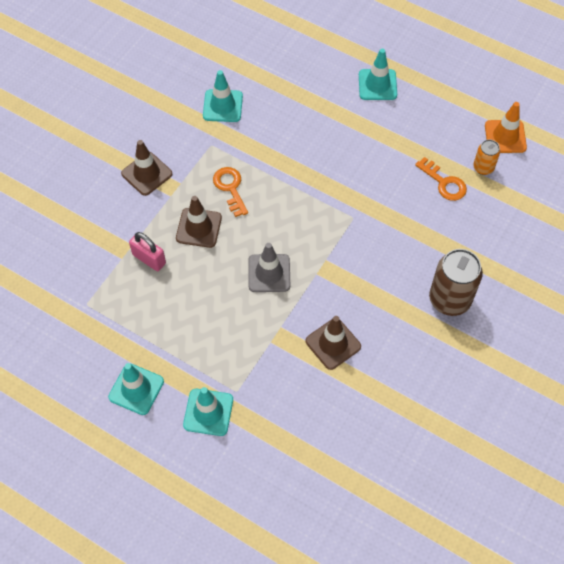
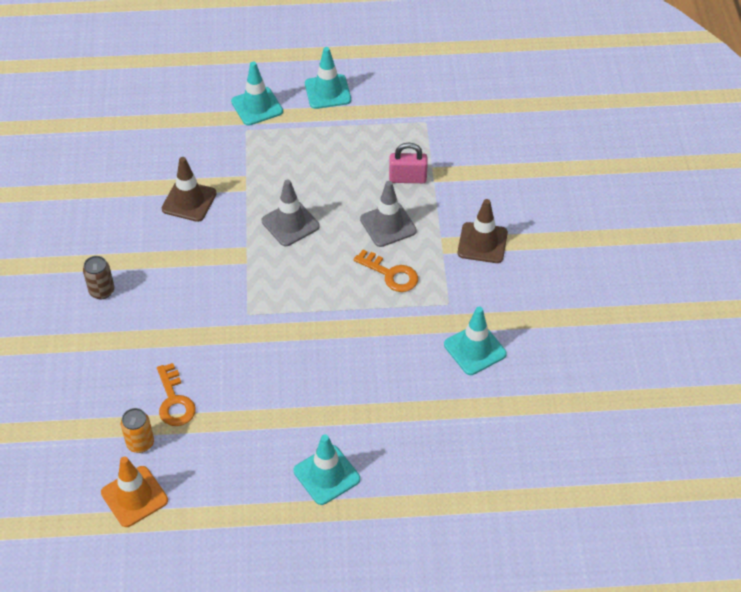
camera: 145 degrees right, 10 degrees down
brown traffic cone [176,196,222,248] -> grey traffic cone [360,181,417,247]
orange key [415,157,467,201] -> orange key turned 120 degrees counterclockwise [157,363,196,426]
brown can [429,249,483,316] -> brown can [83,256,114,299], size x0.54

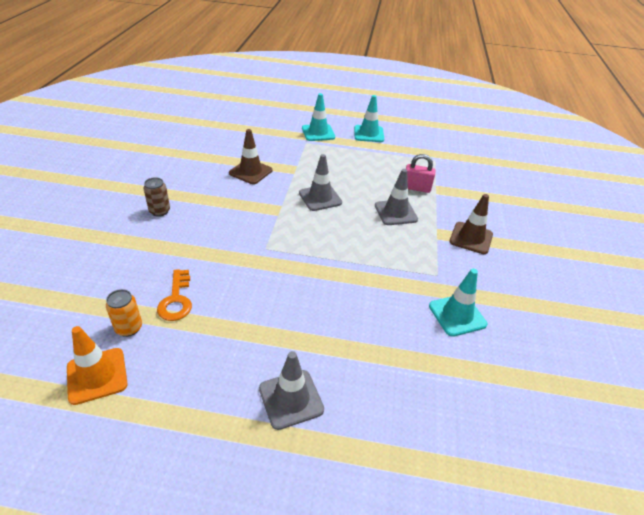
camera: 10 degrees right, 10 degrees down
turquoise traffic cone [294,434,360,505] -> grey traffic cone [259,351,324,430]
orange key [354,250,418,292] -> none

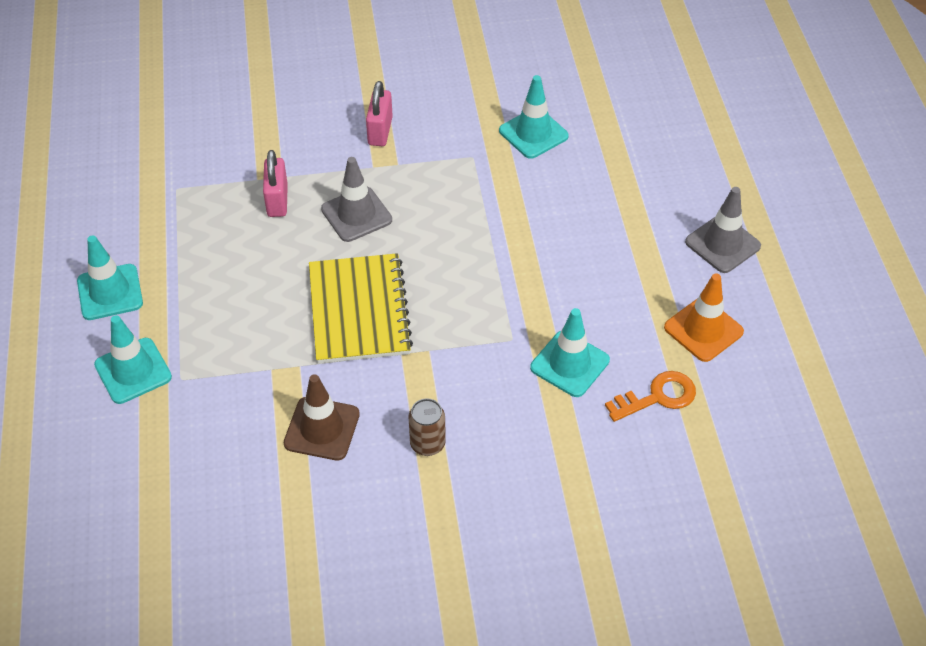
camera: 105 degrees left, 10 degrees up
orange traffic cone [67,326,128,405] -> orange traffic cone moved to [664,273,744,362]
orange can [106,289,142,337] -> none
brown can [144,177,170,217] -> brown can moved to [408,398,446,456]
grey traffic cone [299,154,342,211] -> yellow notebook [309,253,413,364]
brown traffic cone [449,194,493,254] -> pink padlock [366,81,393,146]
none -> turquoise traffic cone [530,308,610,397]

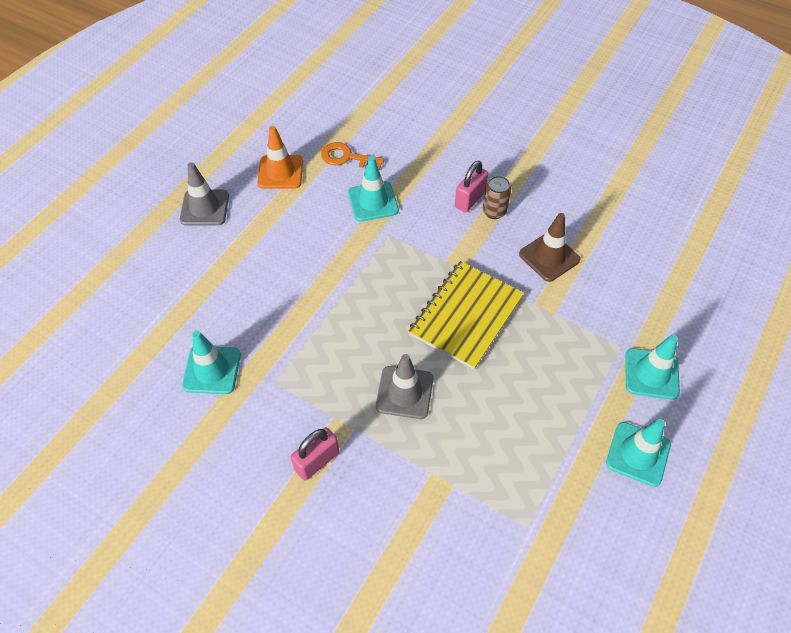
camera: 140 degrees left, 5 degrees up
pink padlock [263,150,288,217] -> pink padlock moved to [455,161,488,213]

